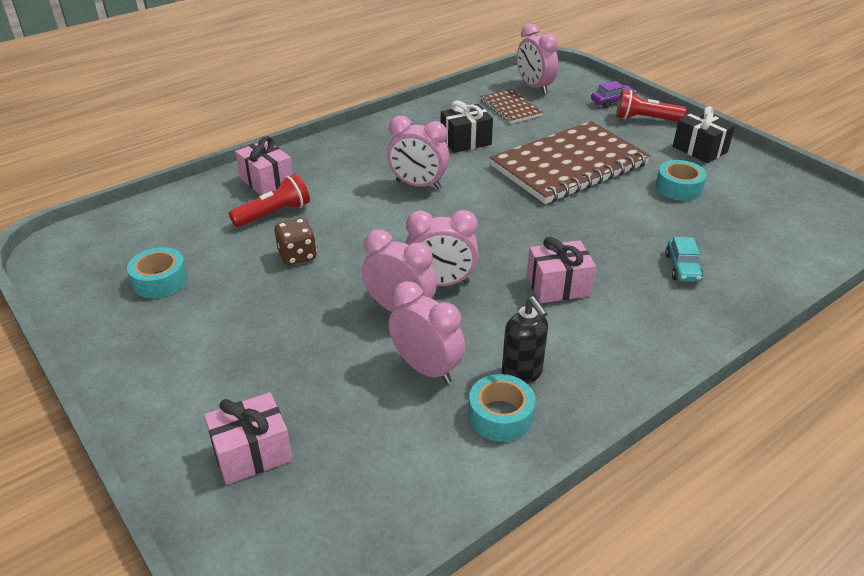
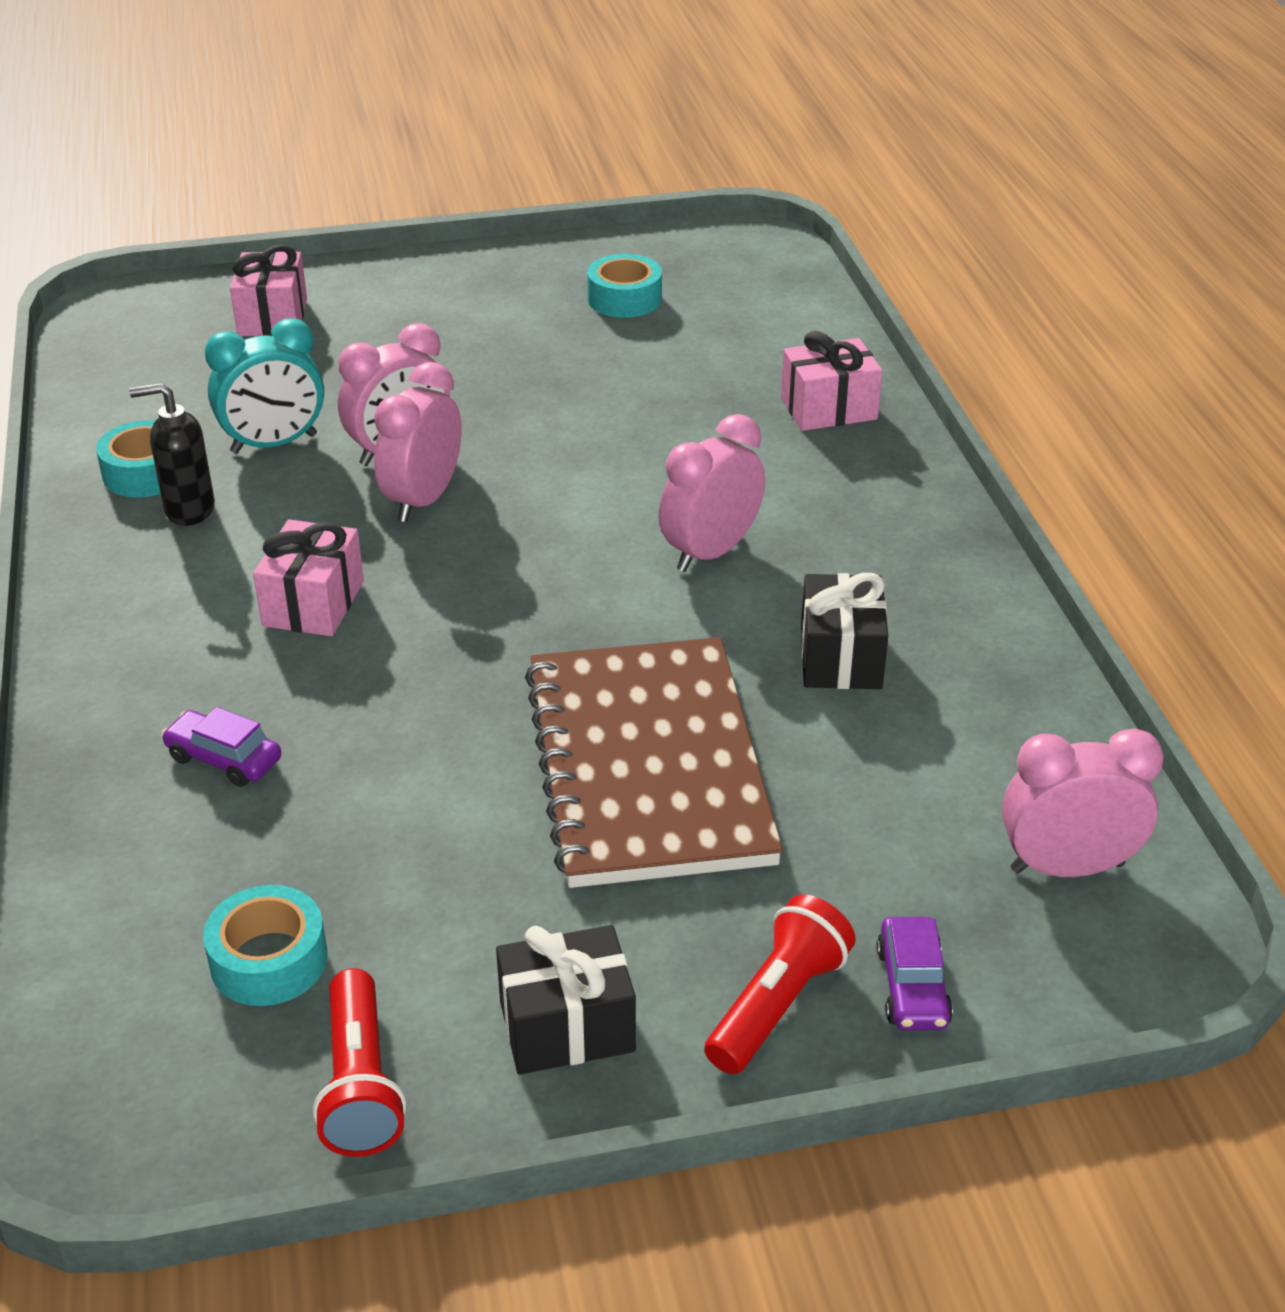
camera: 115 degrees right, 0 degrees up
red flashlight [229,174,310,227] -> red flashlight moved to [313,968,406,1157]
brown dice [275,218,317,265] -> none
pink clock [389,281,465,384] -> turquoise clock [205,318,324,454]
brown notebook [480,89,543,124] -> none
turquoise tape [656,160,707,201] -> turquoise tape moved to [203,885,327,1006]
turquoise car [665,237,703,282] -> purple car [161,707,281,787]

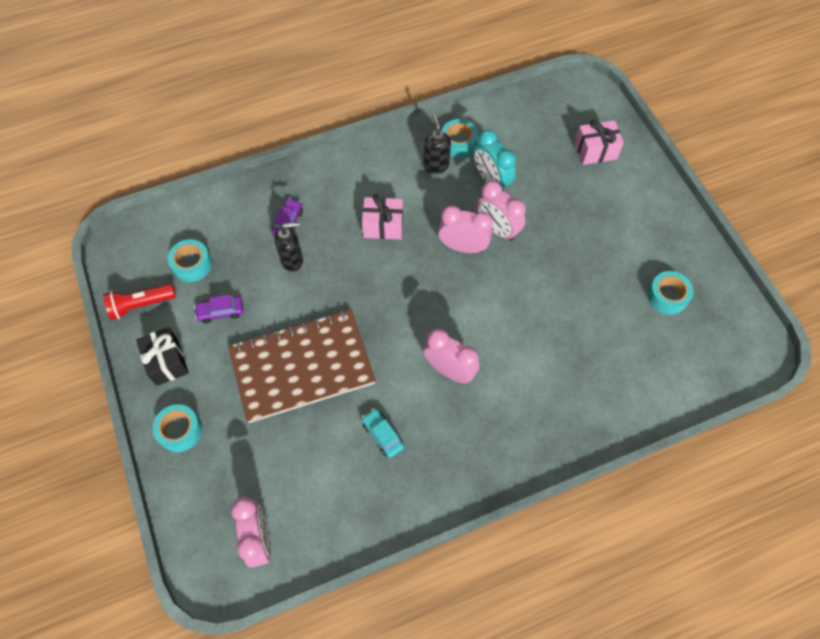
camera: 80 degrees right, 25 degrees up
red flashlight [704,894,856,1074] -> turquoise tape [153,404,202,452]
pink gift [781,331,882,431] -> none
black gift [801,573,888,689] -> turquoise car [362,408,404,458]
purple car [877,917,953,1030] -> purple car moved to [194,294,243,323]
none -> black soap dispenser [275,222,303,272]

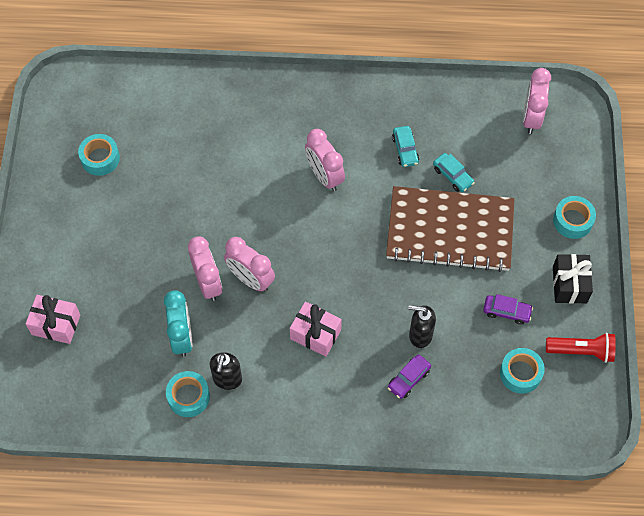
camera: 155 degrees left, 0 degrees up
none -> turquoise car [433,153,475,192]

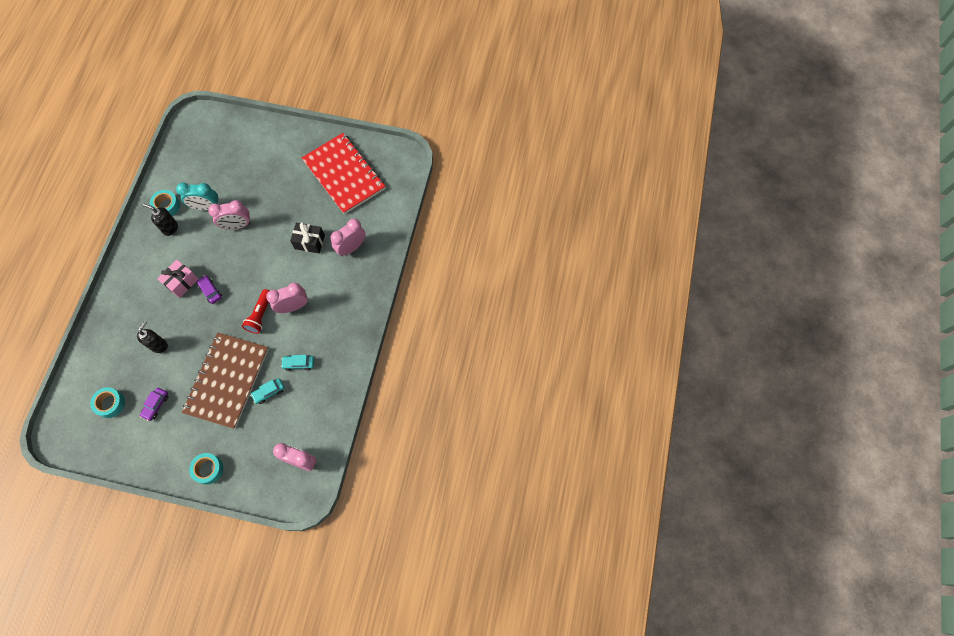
camera: 100 degrees right, 5 degrees up
pink gift [26,295,80,344] -> none
turquoise tape [78,134,120,176] -> red notebook [302,133,386,214]
pink clock [224,237,275,292] -> pink clock moved to [331,219,366,256]
purple car [388,355,431,399] -> purple car moved to [196,275,222,304]
red flashlight [546,332,616,363] -> red flashlight moved to [242,289,269,334]
black gift [553,254,593,304] -> black gift moved to [290,222,325,253]

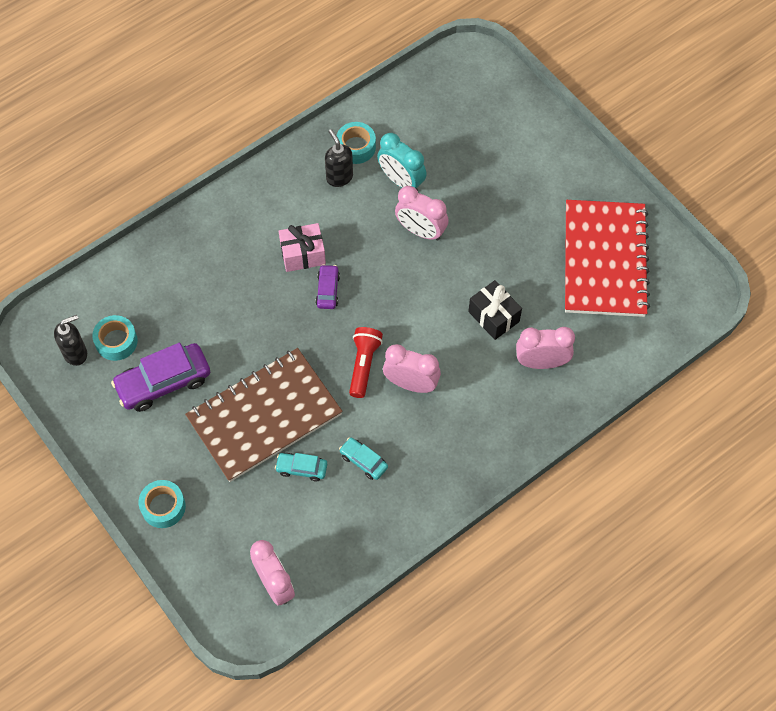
camera: 40 degrees right, 5 degrees down
black soap dispenser [137,321,168,353] -> black soap dispenser moved to [54,315,87,366]
purple car [140,388,168,421] -> purple car [111,343,210,412], size x1.91
red flashlight [242,289,269,334] -> red flashlight turned 135 degrees clockwise [349,327,383,398]

